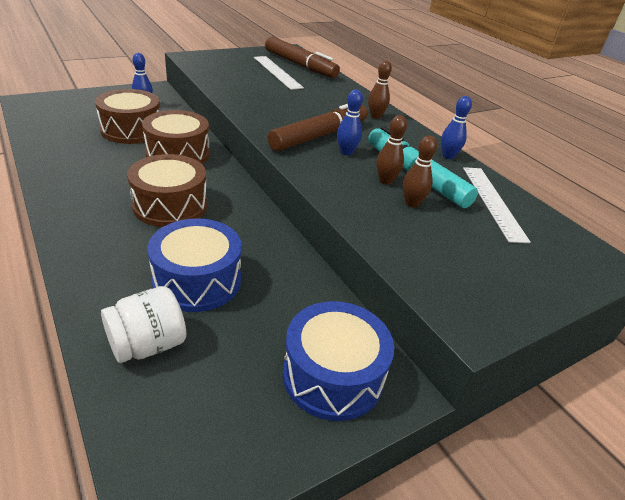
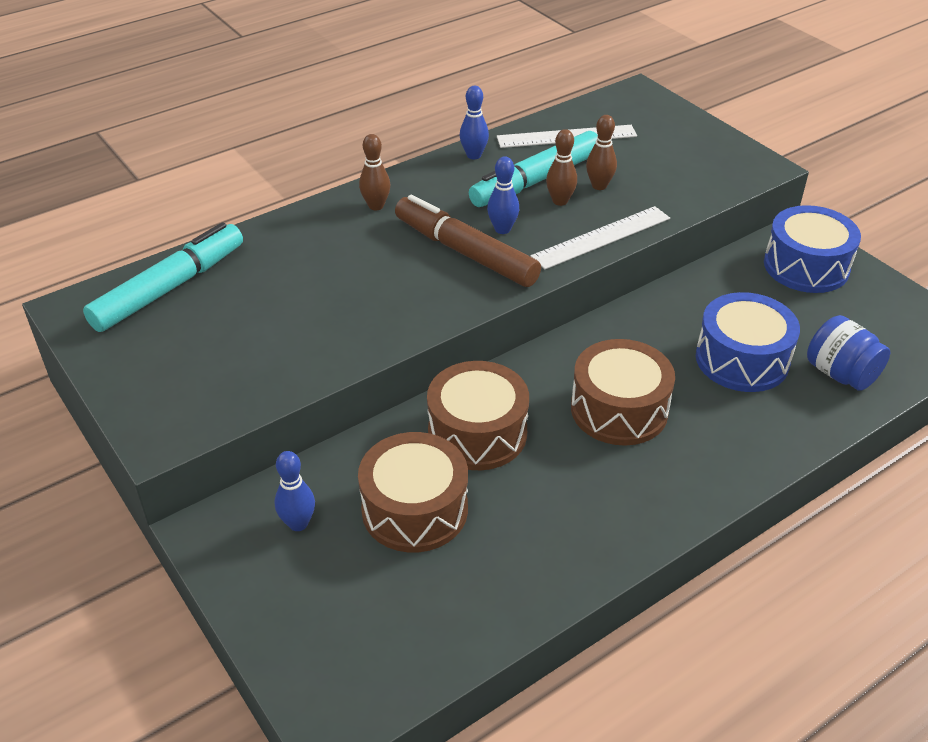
camera: 90 degrees left, 5 degrees up
white jar [101,286,186,363] -> blue jar [807,315,890,391]
white ruler [254,56,304,90] -> white ruler moved to [530,206,670,269]
brown marker [265,36,340,78] -> turquoise marker [83,222,243,332]

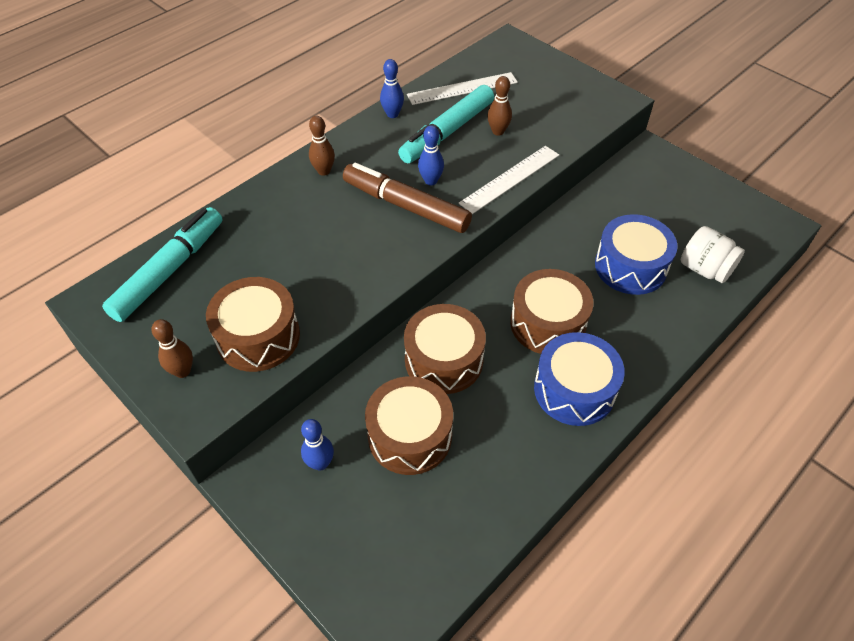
camera: 10 degrees left, 10 degrees up
brown bowling pin [546,129,577,206] -> brown bowling pin moved to [151,319,193,378]
blue drum [764,205,861,293] -> blue drum moved to [534,332,625,426]
blue jar [807,315,890,391] -> white jar [681,226,745,283]
none -> brown drum [206,277,300,372]

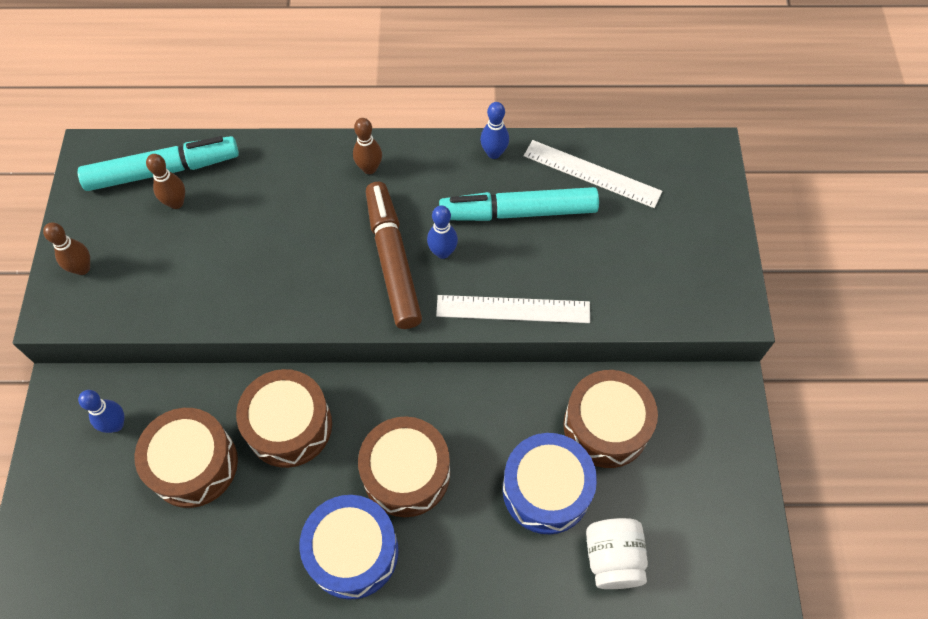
camera: 45 degrees right, 10 degrees up
brown drum [206,277,300,372] -> brown drum moved to [564,370,658,468]
brown bowling pin [487,76,512,136] -> brown bowling pin moved to [146,154,185,209]

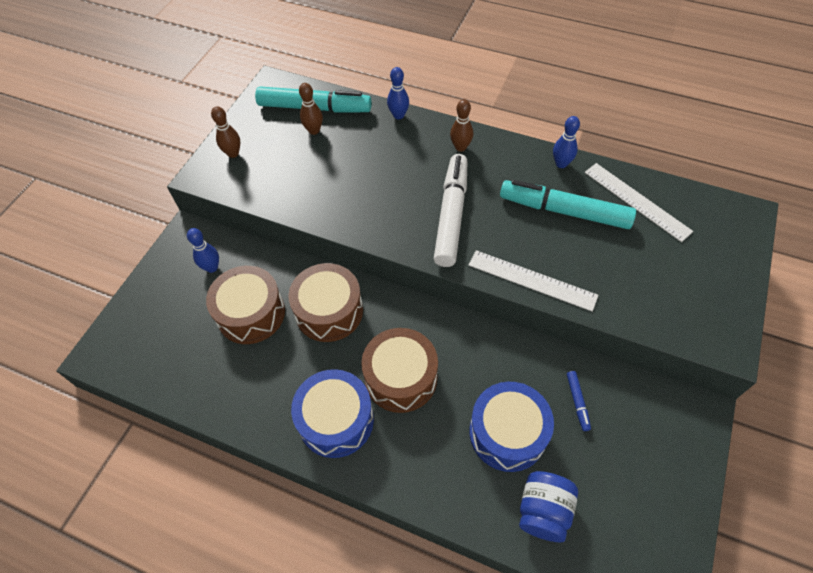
camera: 25 degrees right, 5 degrees down
brown marker [366,182,422,329] -> white marker [434,154,468,267]
blue bowling pin [427,205,458,259] -> blue bowling pin moved to [387,67,409,119]
brown drum [564,370,658,468] -> blue marker [567,371,591,431]
white jar [586,518,648,589] -> blue jar [519,471,578,542]

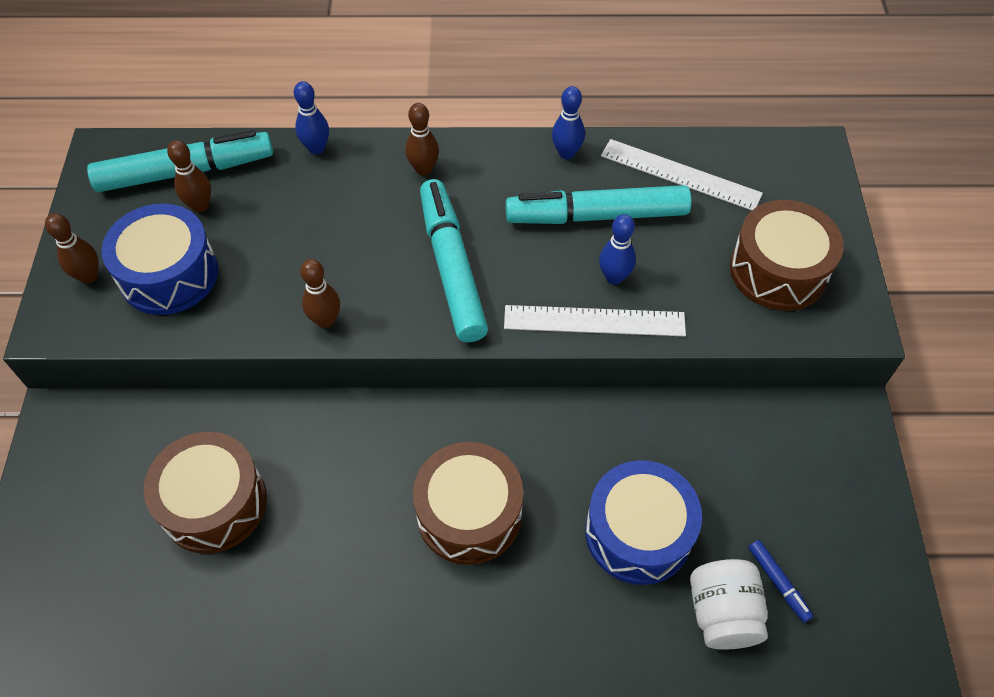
camera: 25 degrees left, 0 degrees up
blue bowling pin [187,228,219,273] -> blue bowling pin moved to [599,214,636,285]
brown drum [288,263,363,342] -> brown drum moved to [730,200,844,311]
blue drum [291,369,374,458] -> blue drum moved to [101,204,218,315]
white marker [434,154,468,267] -> turquoise marker [420,179,488,343]
blue jar [519,471,578,542] -> white jar [690,559,768,650]
blue marker [567,371,591,431] -> blue marker moved to [748,540,813,622]
none -> brown bowling pin [300,259,340,328]

